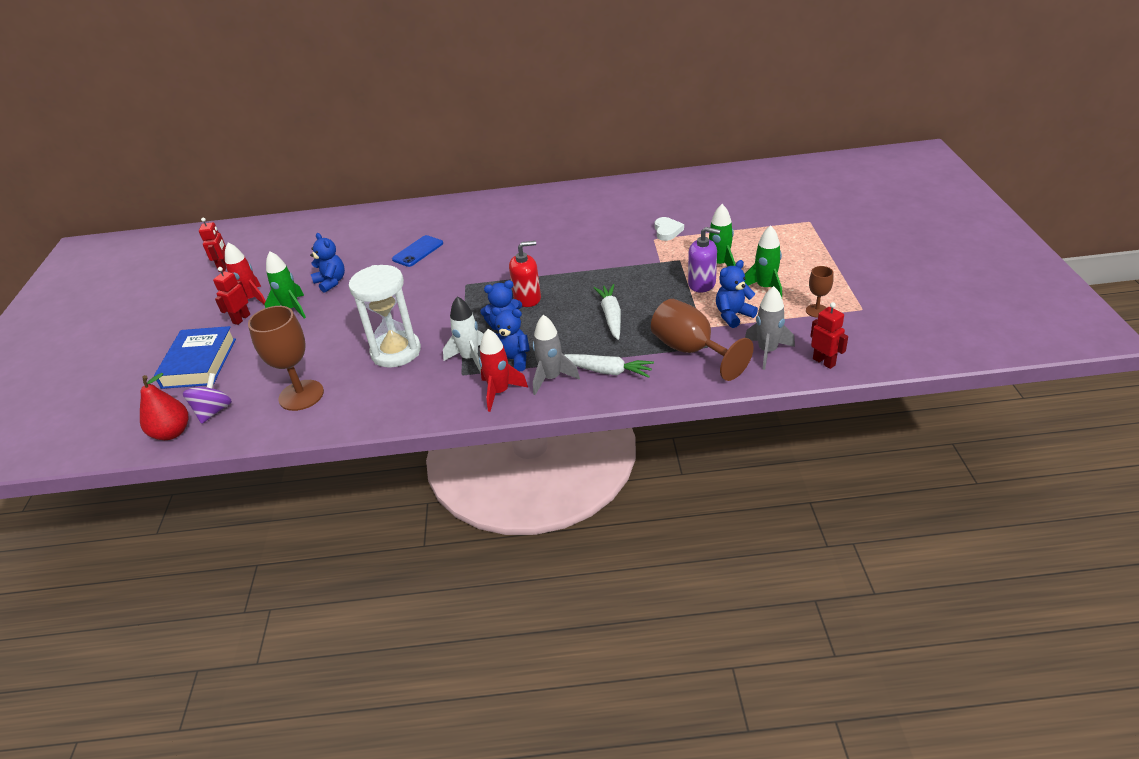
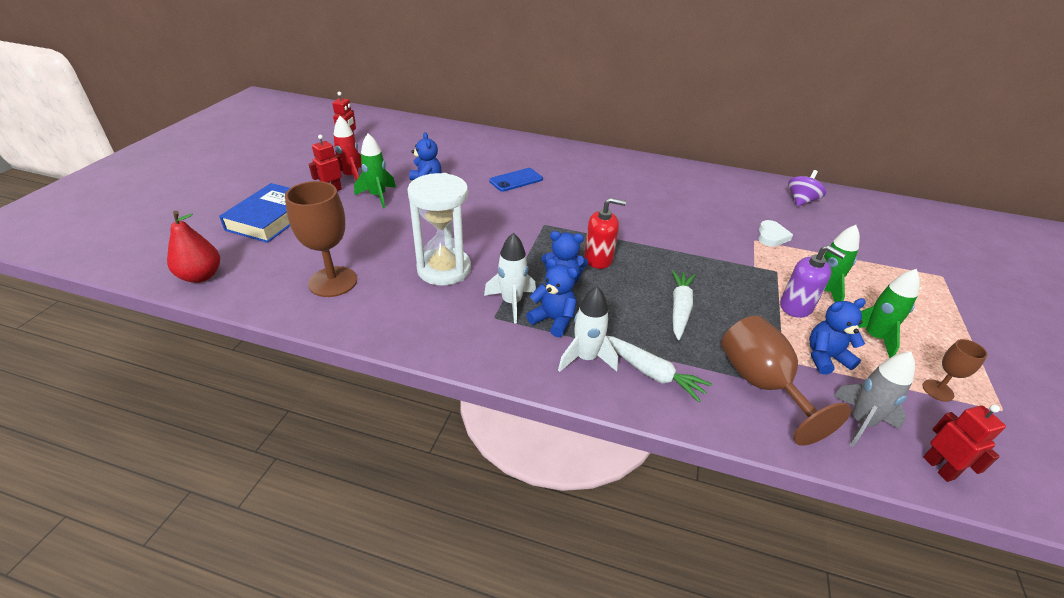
camera: 15 degrees right, 0 degrees up
purple spinning top [183,373,232,424] -> purple spinning top moved to [788,170,826,206]
red rocket [479,329,528,412] -> none
grey rocket [533,315,580,395] -> white rocket [558,286,618,372]

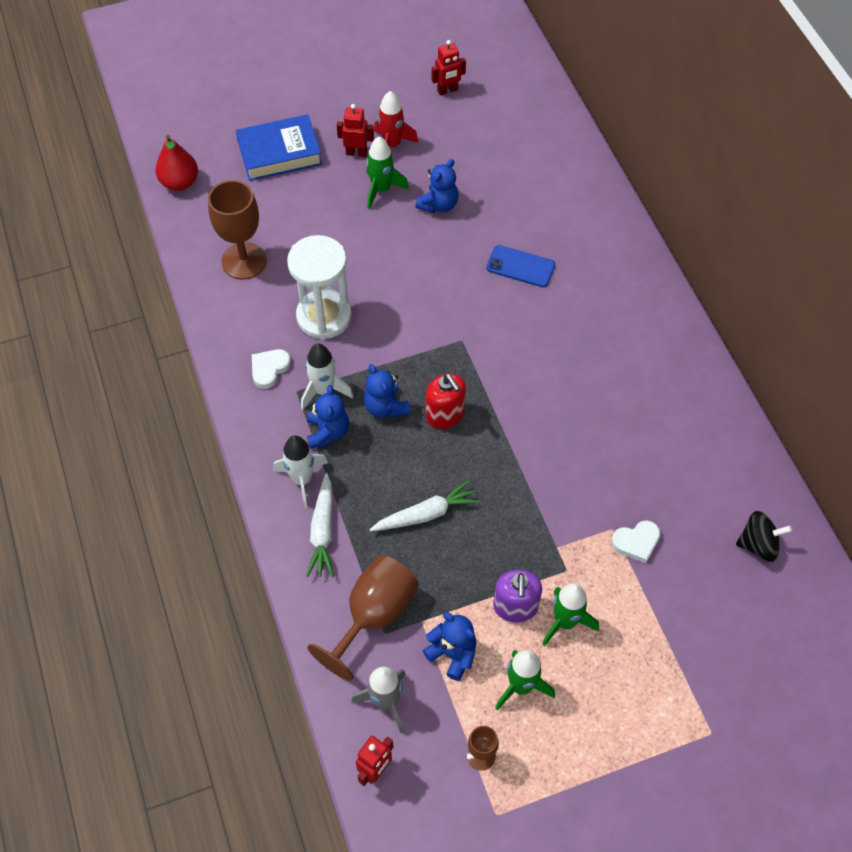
camera: 55 degrees right, 20 degrees up
purple spinning top [788,170,826,206] -> black spinning top [736,511,792,562]
none -> white heart [252,349,291,389]

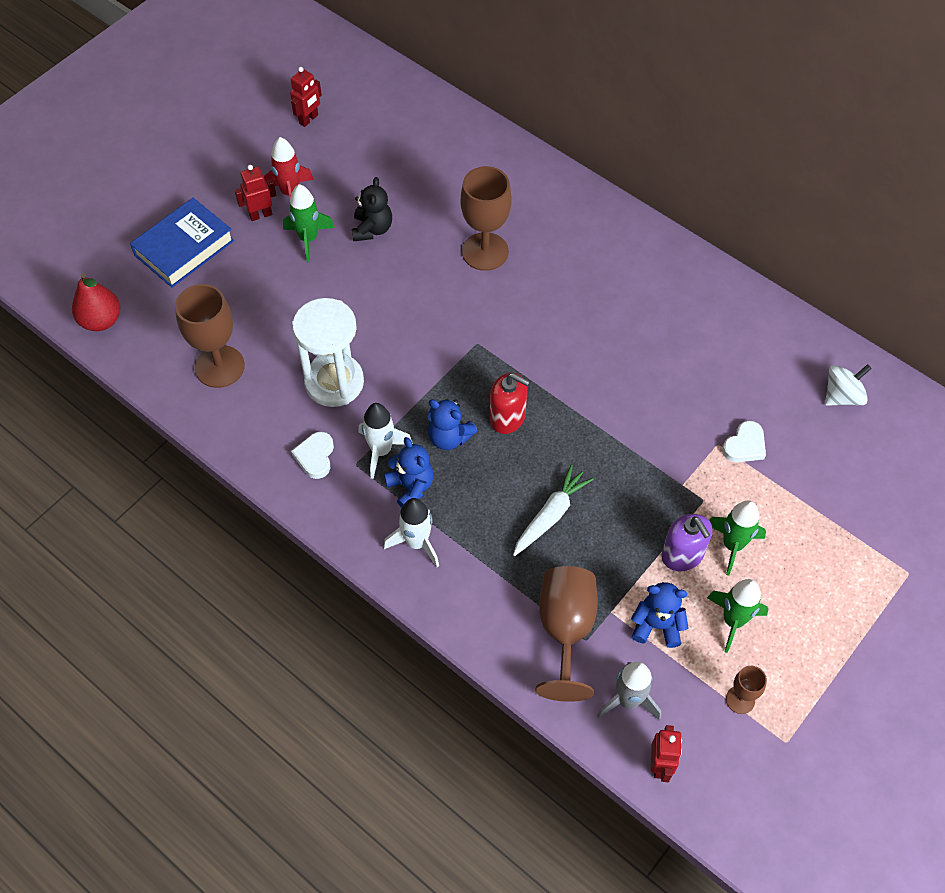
camera: 30 degrees left, 0 degrees up
white carrot [306,473,334,577] -> none
blue teddy bear [416,159,459,213] -> black teddy bear [352,177,392,241]
blue phone [486,245,555,287] -> brown goblet [461,166,511,271]
black spinning top [736,511,792,562] -> white spinning top [825,364,872,406]

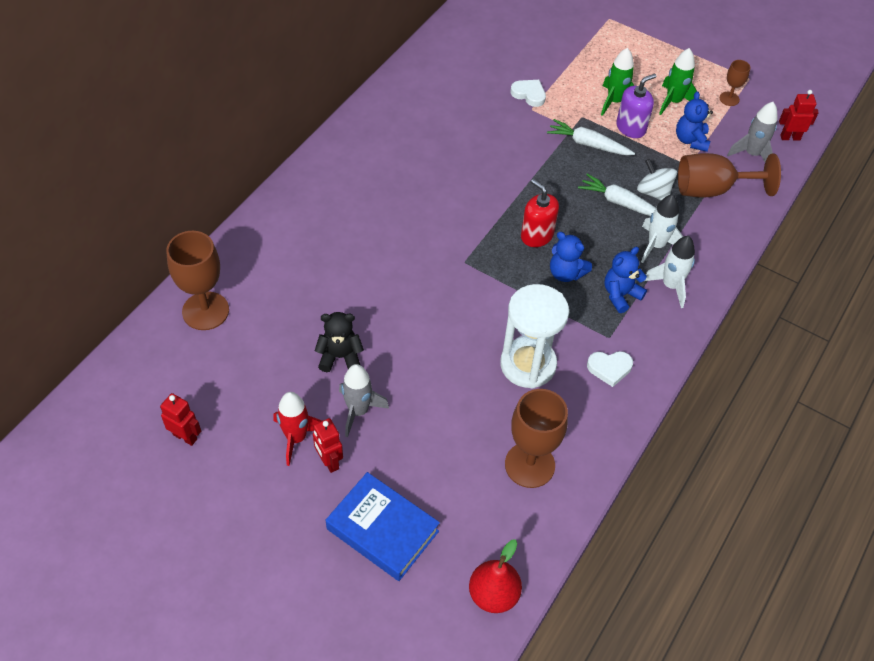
camera: 100 degrees left, 5 degrees down
green rocket [283,184,335,263] -> grey rocket [339,364,389,437]
white rocket [359,403,413,479] -> white rocket moved to [641,194,683,263]
blue teddy bear [428,399,478,450] -> blue teddy bear turned 105 degrees clockwise [550,232,592,282]
brown goblet [461,166,511,271] -> brown goblet moved to [166,231,229,330]
red soap dispenser [490,373,530,434] -> red soap dispenser turned 60 degrees counterclockwise [521,179,559,247]
white spinning top [825,364,872,406] -> white spinning top moved to [637,159,677,201]
none -> white carrot [547,119,635,155]

